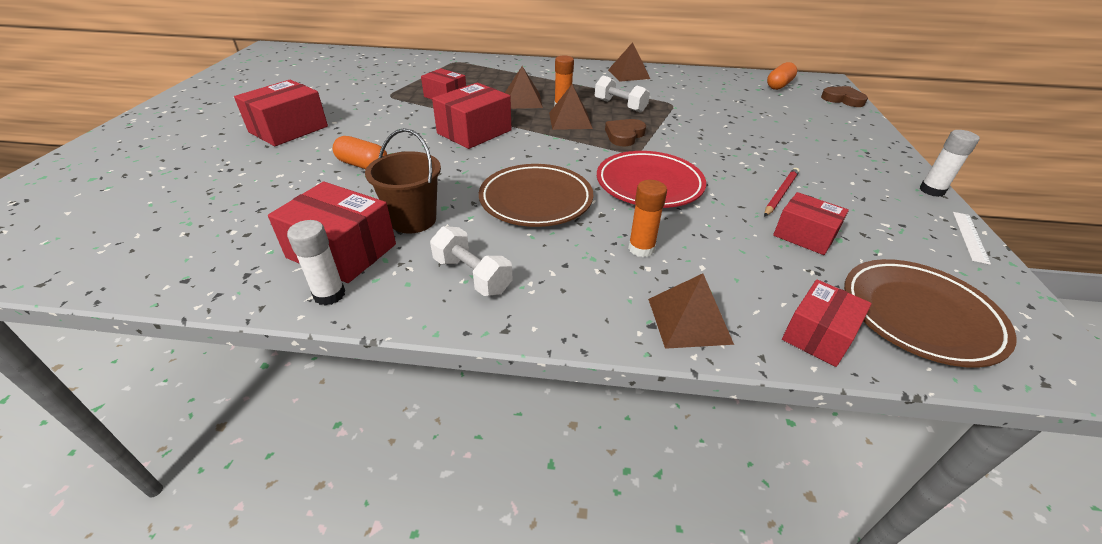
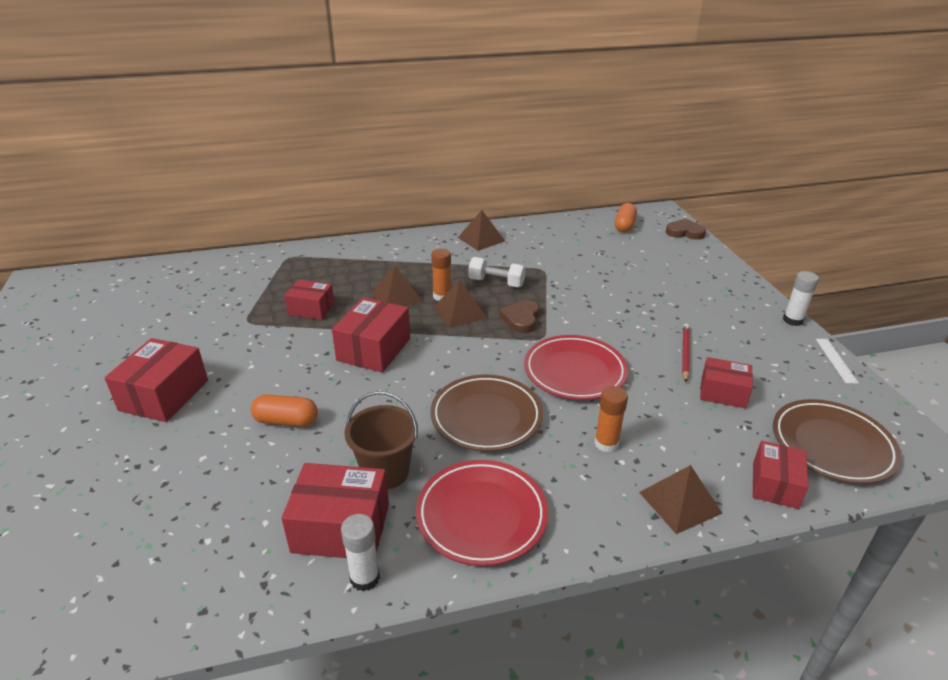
camera: 20 degrees left, 5 degrees down
white dumbbell [430,226,513,296] -> red plate [416,460,548,566]

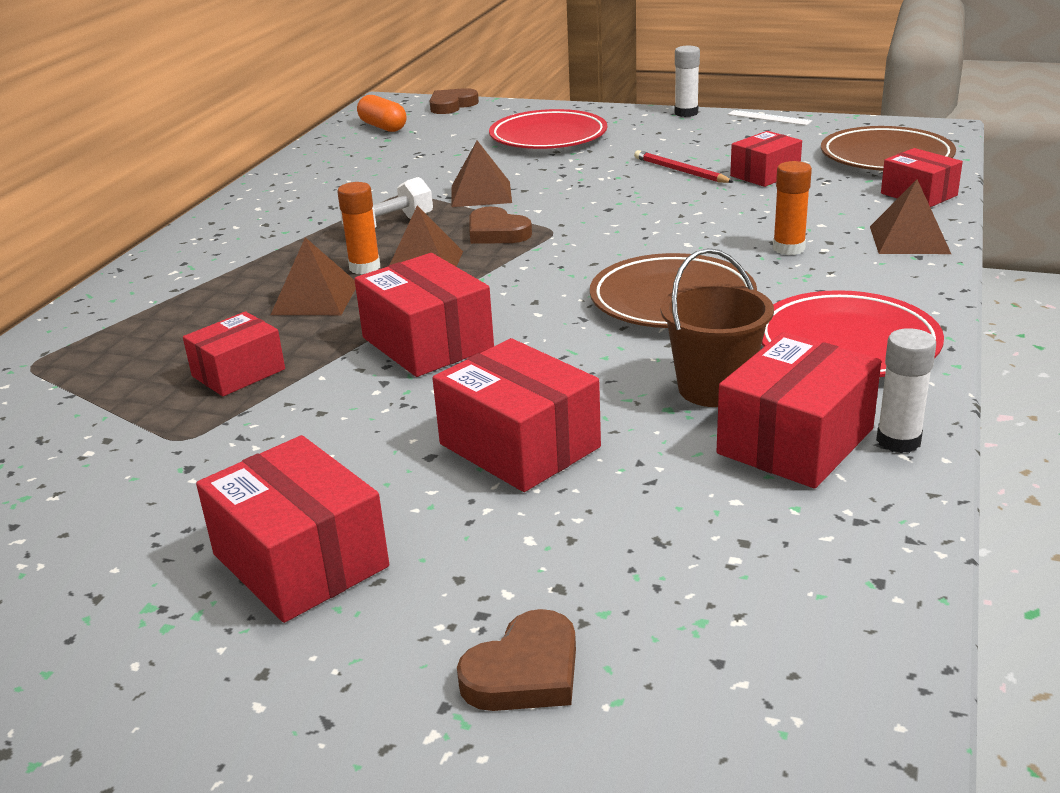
camera: 55 degrees left, 5 degrees down
orange capsule [251,394,318,427] -> red box [432,338,601,492]
brown pyramid [458,210,505,251] -> brown pyramid moved to [451,141,512,207]
red plate [524,335,628,400] -> red plate moved to [489,109,607,149]
none -> brown heart [457,609,576,711]

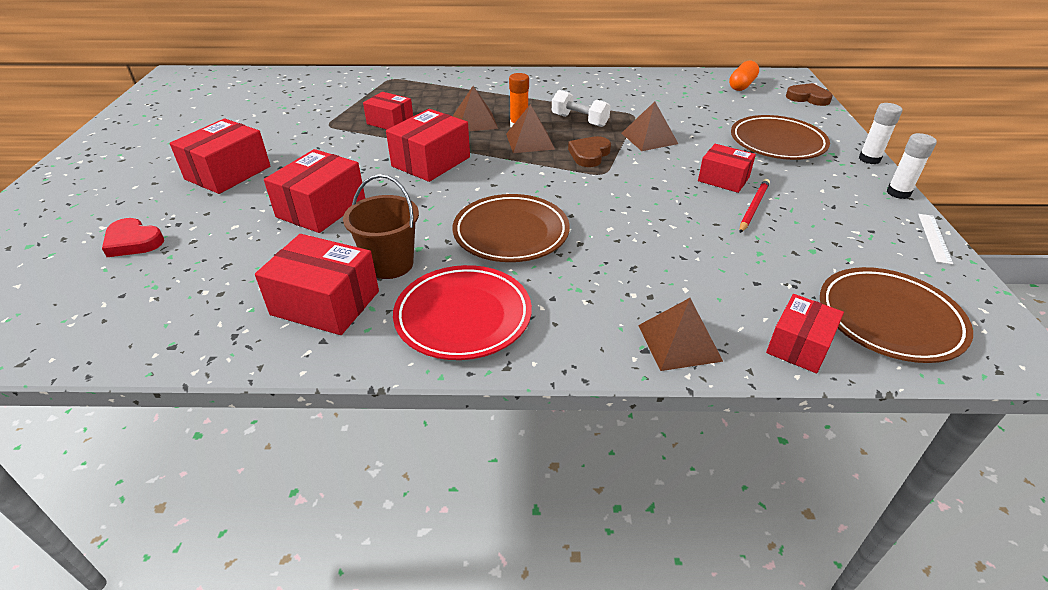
camera: 70 degrees right, 10 degrees up
brown heart [457,609,576,711] -> red heart [102,218,164,257]
red plate [489,109,607,149] -> brown plate [731,115,830,160]
red box [730,131,802,187] -> red box moved to [698,144,756,193]
orange glue stick [773,161,812,255] -> none
white glue stick [876,328,936,453] -> white glue stick moved to [859,103,902,164]

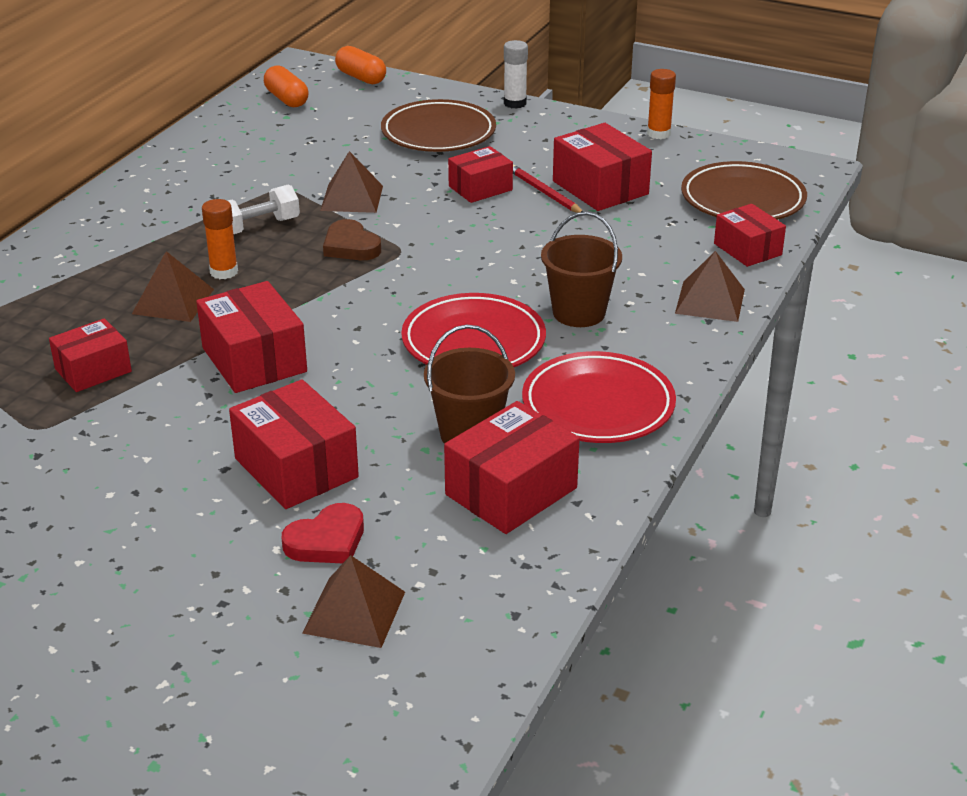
camera: 65 degrees left, 5 degrees down
red heart [102,218,164,257] -> red heart moved to [282,503,364,563]
red box [170,118,270,194] -> red box moved to [553,123,652,211]
brown plate [453,194,570,262] -> red plate [401,293,546,367]
brown pyramid [506,104,555,153] -> brown pyramid moved to [302,555,405,648]
brown heart [786,83,833,106] -> orange capsule [335,46,386,84]
white glue stick [887,133,937,199] -> none
white ruler [918,214,953,264] -> orange glue stick [647,69,676,139]
none -> brown bucket [541,212,622,327]

